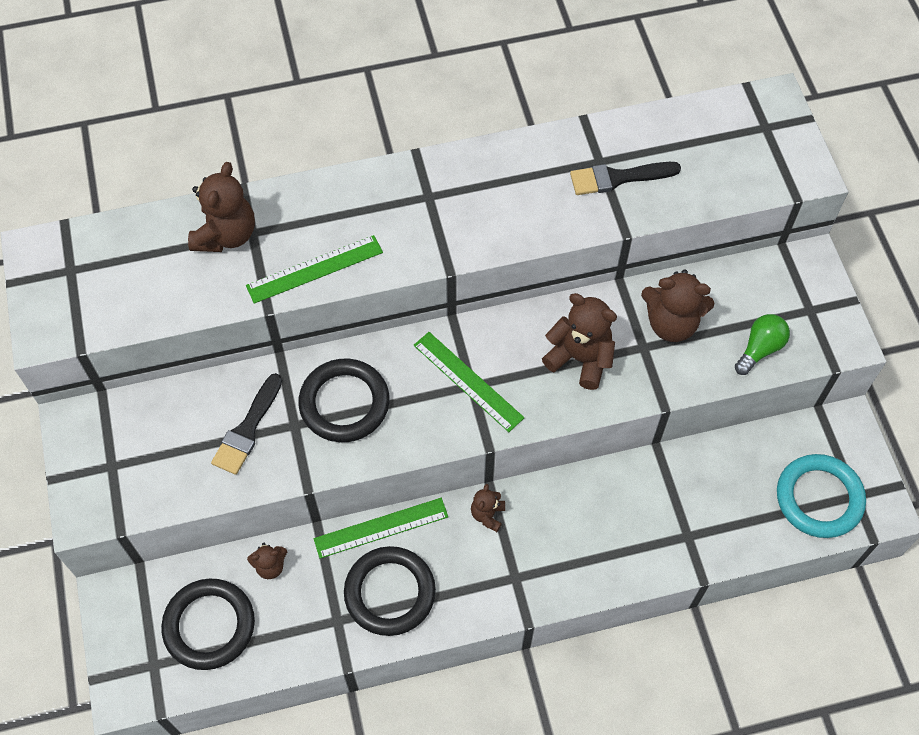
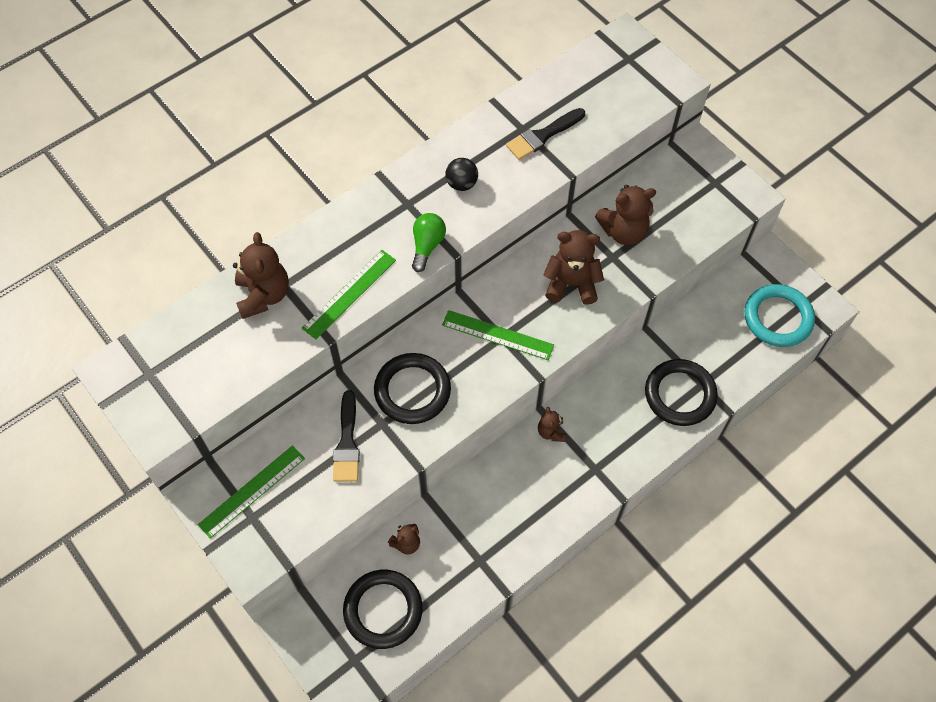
camera: 25 degrees left, 0 degrees up
green ruler [314,498,448,559] -> green ruler moved to [198,445,305,539]
black ring [344,546,436,636] -> black ring moved to [645,359,718,426]
green light bulb [735,314,790,375] -> green light bulb moved to [412,213,446,272]
none -> black ball [445,158,478,191]

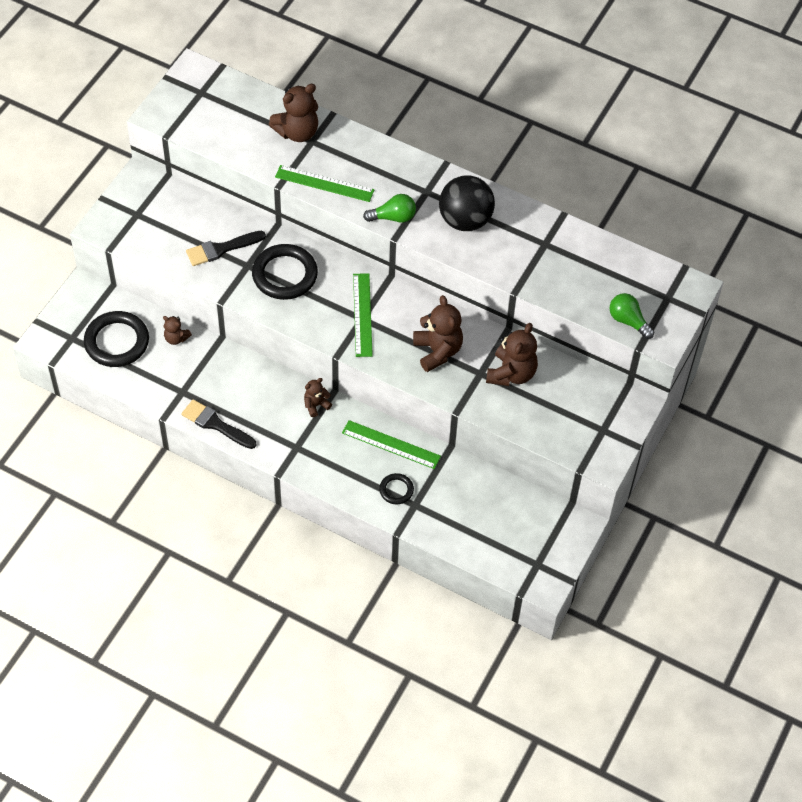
camera: 65 degrees right, 5 degrees down
green ruler [198,445,305,539] -> green ruler moved to [342,420,441,469]
black ball [445,158,478,191] -> black ball [439,175,495,231], size x1.89
black brush [506,108,585,160] -> black brush moved to [181,399,257,449]
brown teddy bear [595,185,656,245] -> brown teddy bear turned 120 degrees counterclockwise [486,323,538,386]
black ring [645,359,718,426] -> black ring [379,473,414,504], size x0.51
turquoise ring [745,284,815,347] -> none
none -> green light bulb [609,293,654,339]

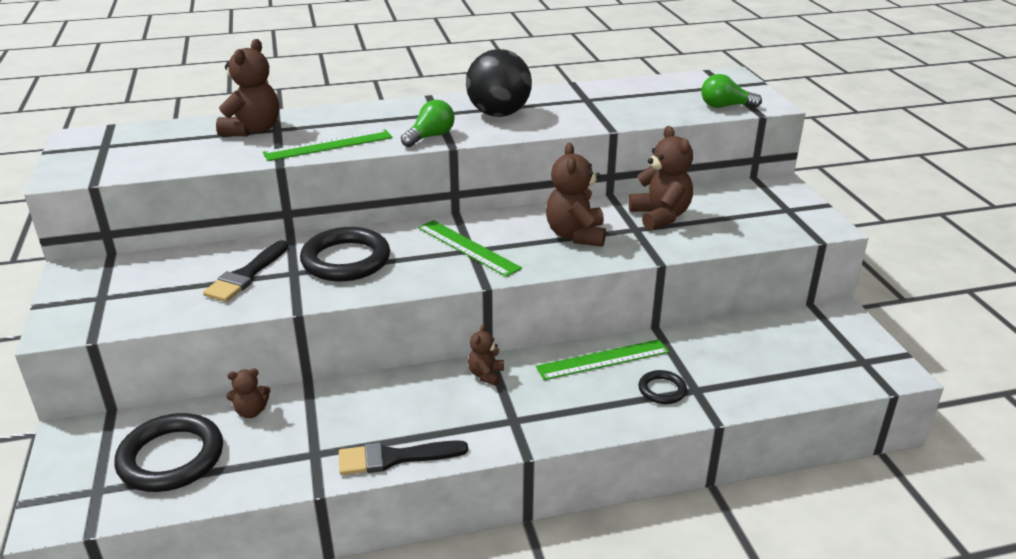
camera: 40 degrees left, 25 degrees down
brown teddy bear [413,295,463,372] -> brown teddy bear turned 120 degrees counterclockwise [546,143,606,247]

